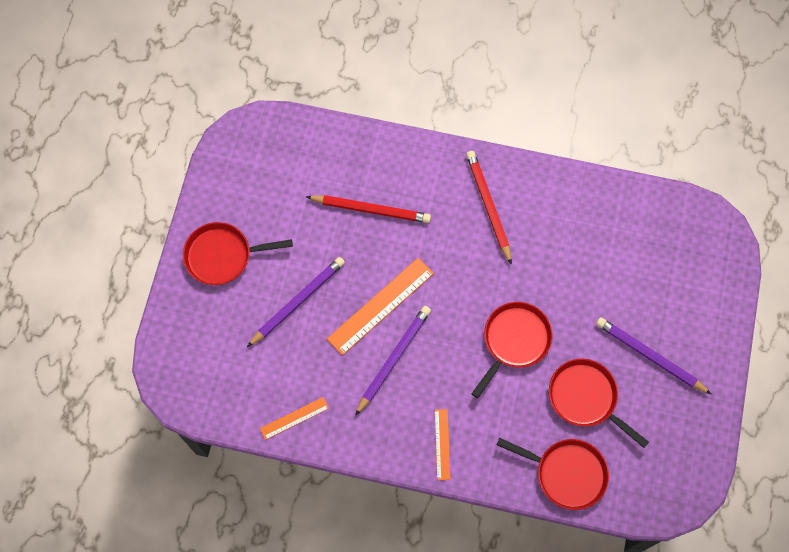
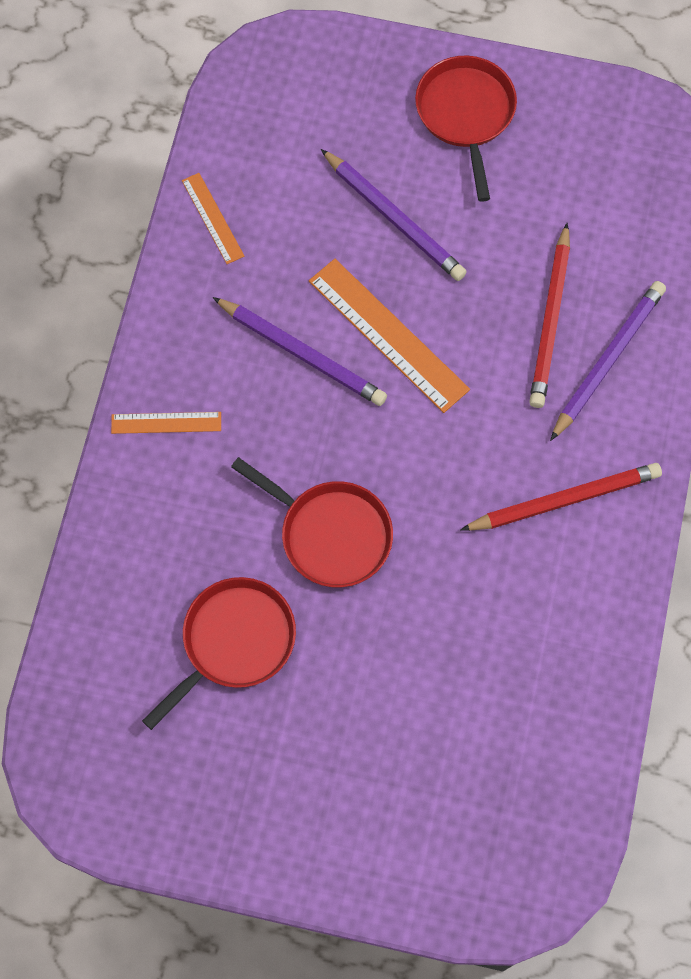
camera: 90 degrees right, 0 degrees up
red pan [497,438,609,510] -> none
purple pencil [596,317,711,394] -> purple pencil moved to [550,281,666,441]

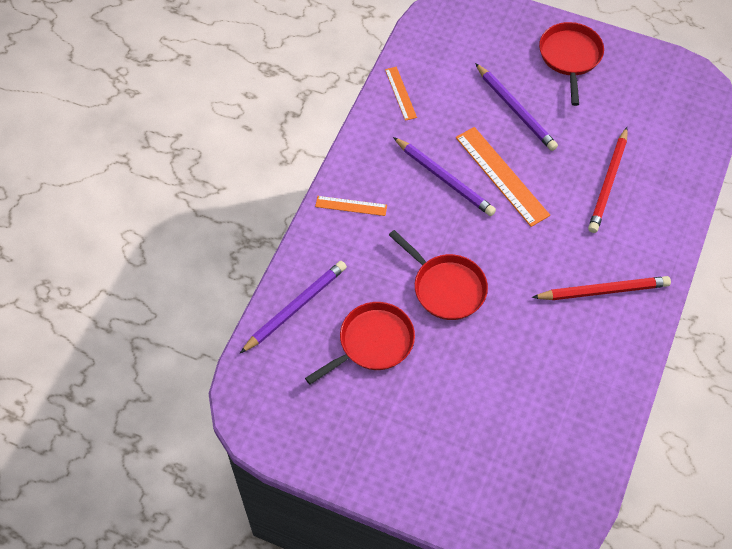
camera: 10 degrees right, 10 degrees down
purple pencil [550,281,666,441] -> purple pencil moved to [240,261,347,353]

